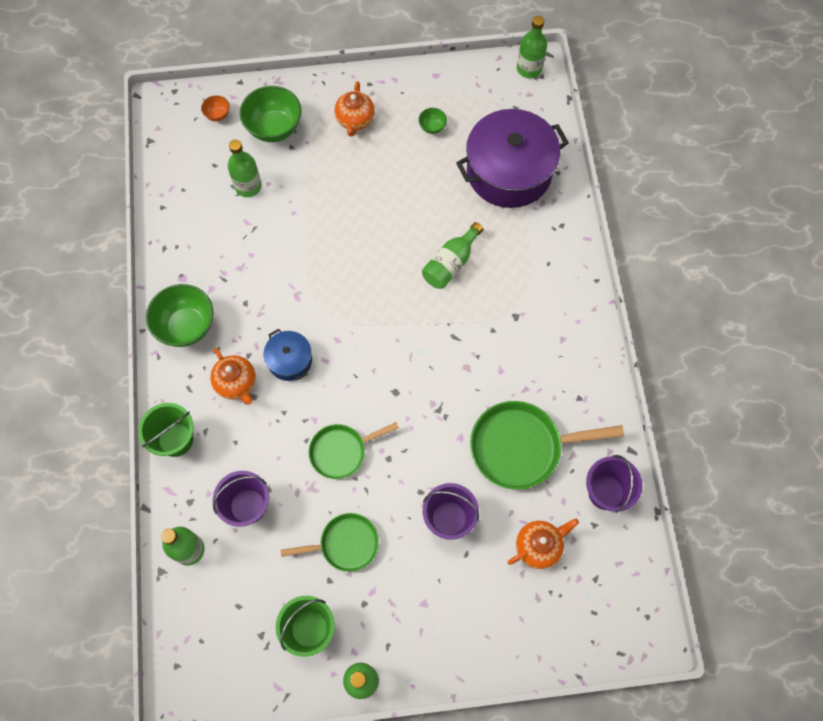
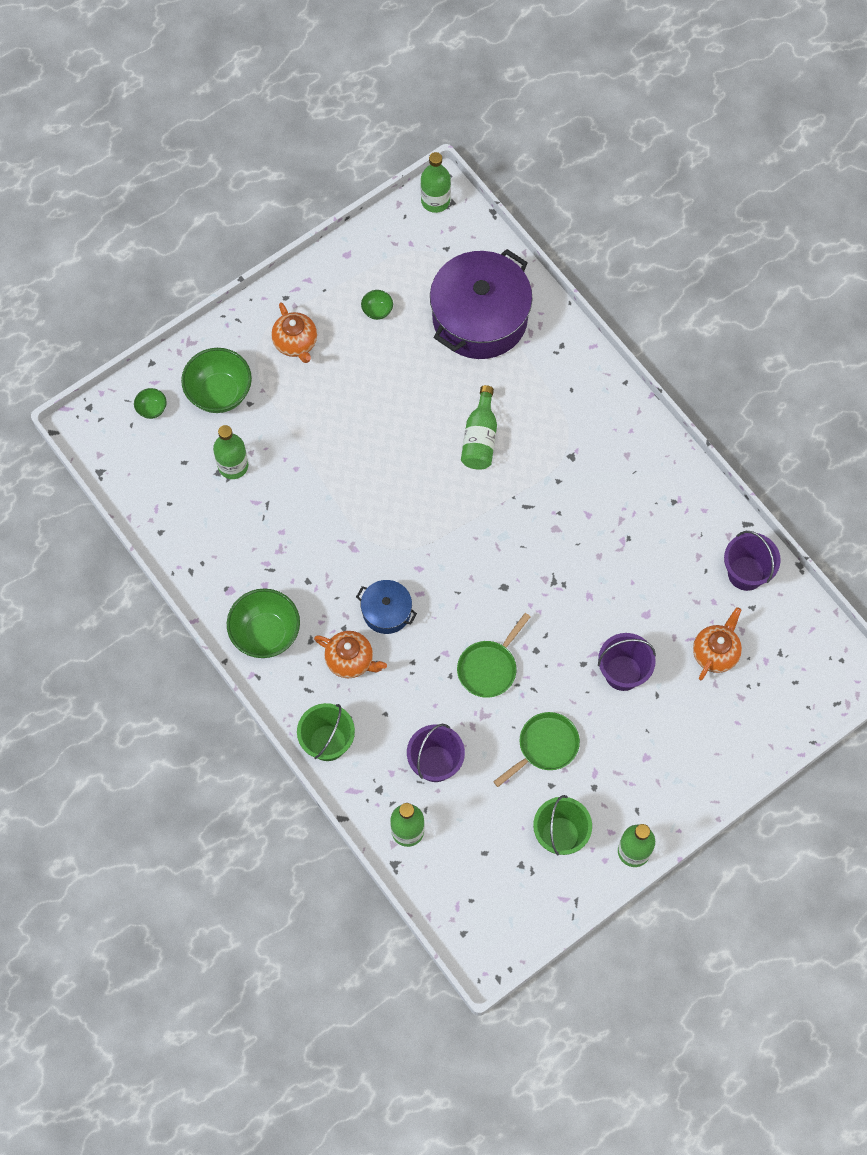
camera: 30 degrees left, 0 degrees up
orange bowl [201,95,230,121] -> green bowl [134,388,167,419]
green pan [470,401,624,490] -> none

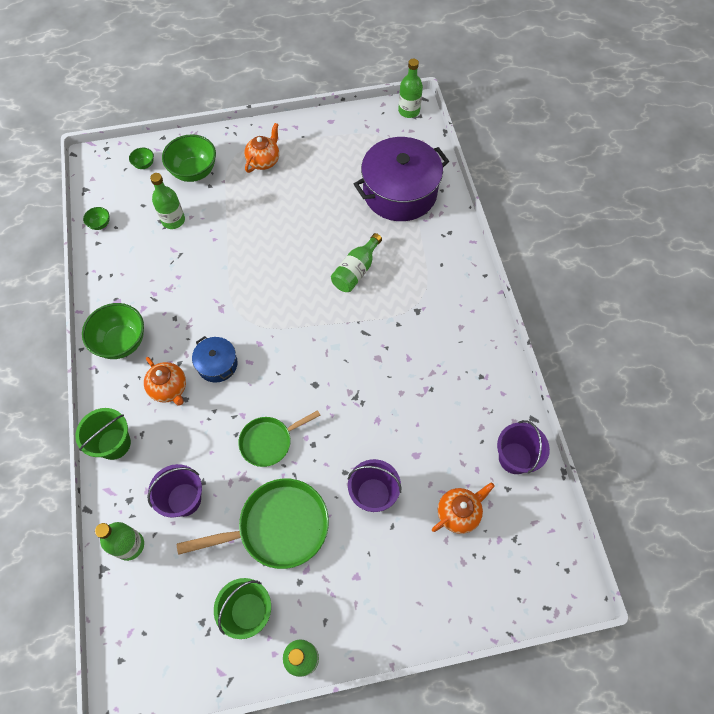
camera: 25 degrees right, 5 degrees down
orange teapot [272,302,317,363] -> orange teapot turned 150 degrees counterclockwise [244,123,279,173]
green bowl [361,290,393,320] -> green bowl moved to [83,207,109,230]
green pan [493,712,580,787] -> green pan [177,479,329,569], size x1.62

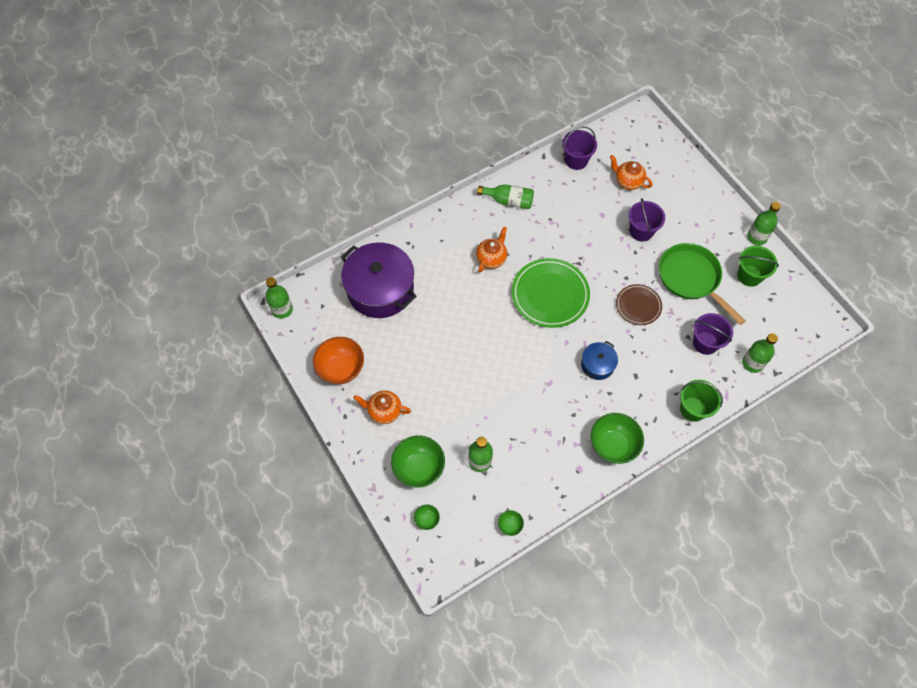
camera: 110 degrees left, 0 degrees up
orange teapot [144,357,186,405] -> orange teapot moved to [476,227,507,272]
green pan [238,410,320,467] -> brown plate [616,284,662,325]
green bottle [331,233,382,292] -> green bottle moved to [477,184,534,209]
none -> orange bowl [313,337,364,384]
none -> green plate [512,258,590,328]

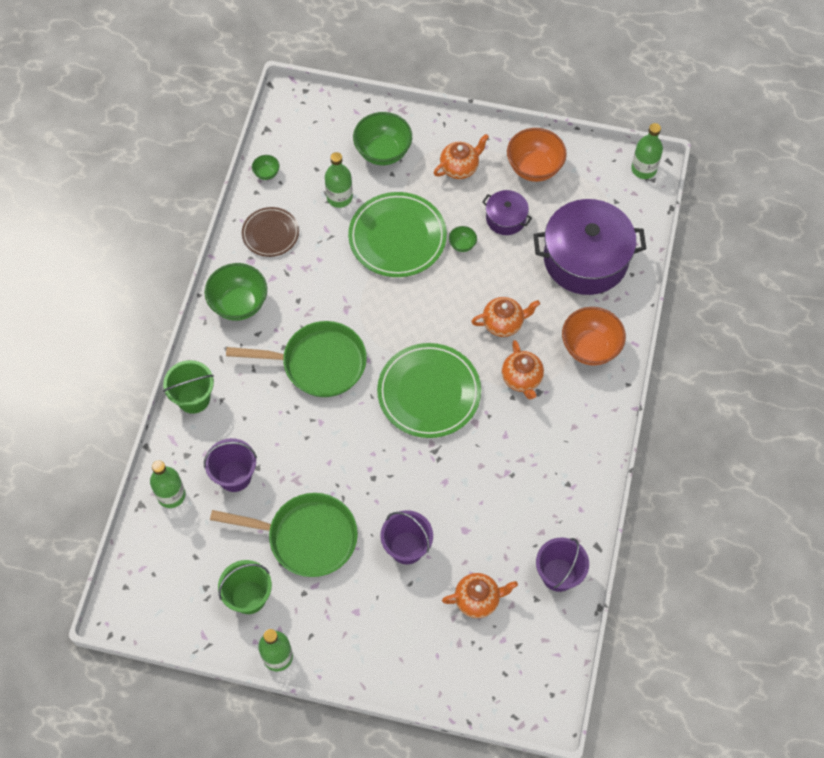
camera: 135 degrees right, 0 degrees up
green bowl [414,505,440,530] -> green bowl moved to [449,226,477,252]
green bottle [477,184,534,209] -> none
blue pot [581,341,618,380] -> green pan [226,321,367,397]
brown plate [616,284,662,325] -> brown plate moved to [242,207,299,257]
none -> green plate [348,192,447,277]
none -> orange teapot [471,297,540,337]
none -> purple pot [482,190,532,235]
none -> orange bowl [562,307,626,366]

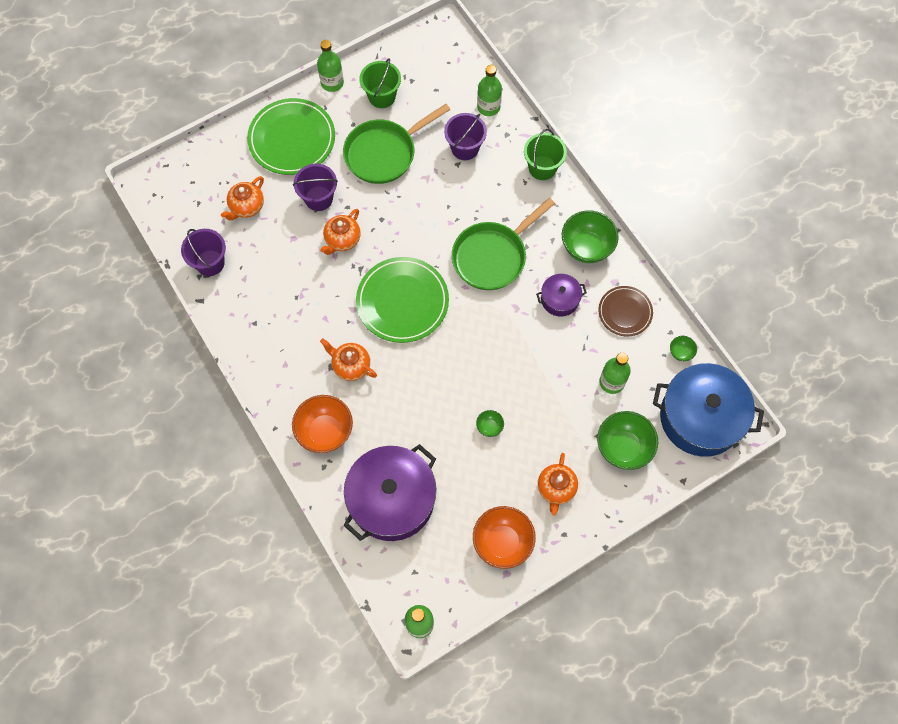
camera: 135 degrees right, 5 degrees up
green plate [348,192,447,277] -> green plate moved to [247,98,335,175]
orange teapot [471,297,540,337] -> orange teapot moved to [320,209,361,255]
purple pot [482,190,532,235] -> purple pot moved to [536,274,587,317]
none -> blue pot [653,363,764,457]

